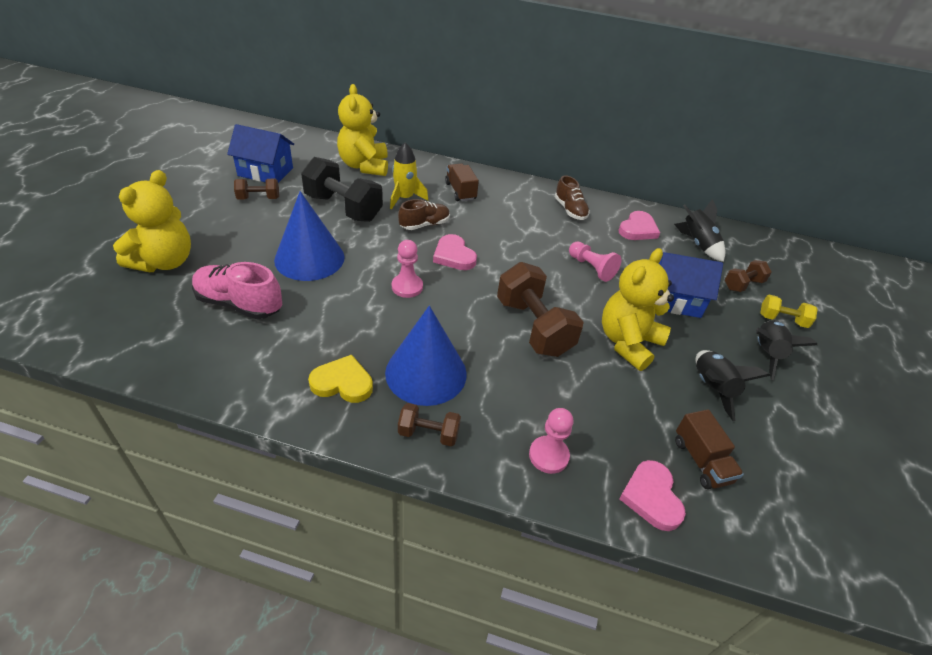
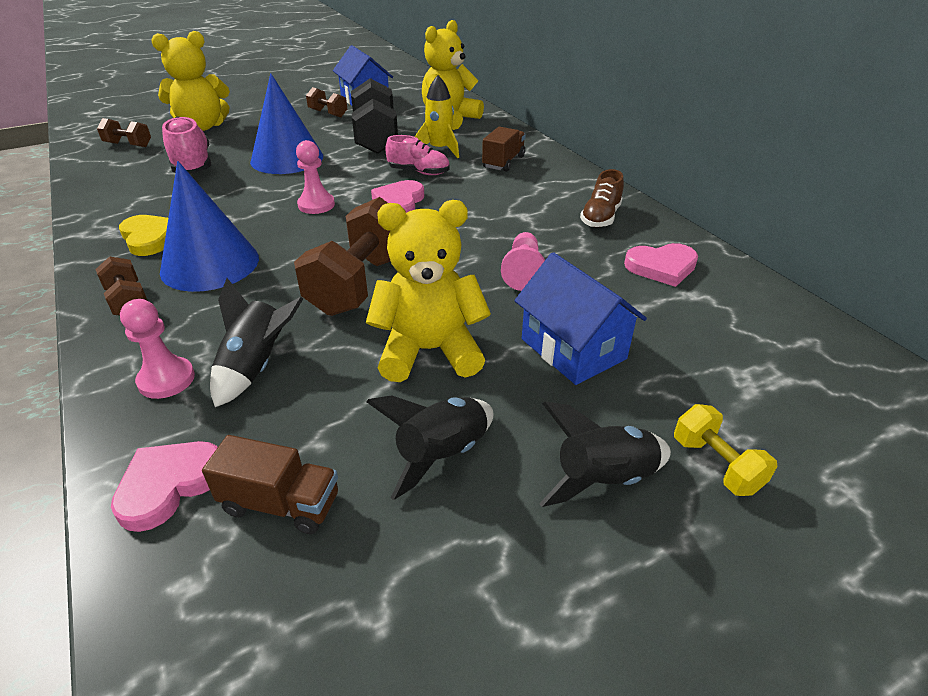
camera: 50 degrees right, 5 degrees down
brown shoe [398,199,450,230] -> pink shoe [385,135,450,175]
black rocket [674,199,726,262] -> black rocket moved to [210,278,303,407]
brown truck [675,409,744,489] -> brown truck turned 105 degrees counterclockwise [202,435,338,534]
brown dumbbell [725,260,772,292] -> brown dumbbell moved to [97,118,151,147]

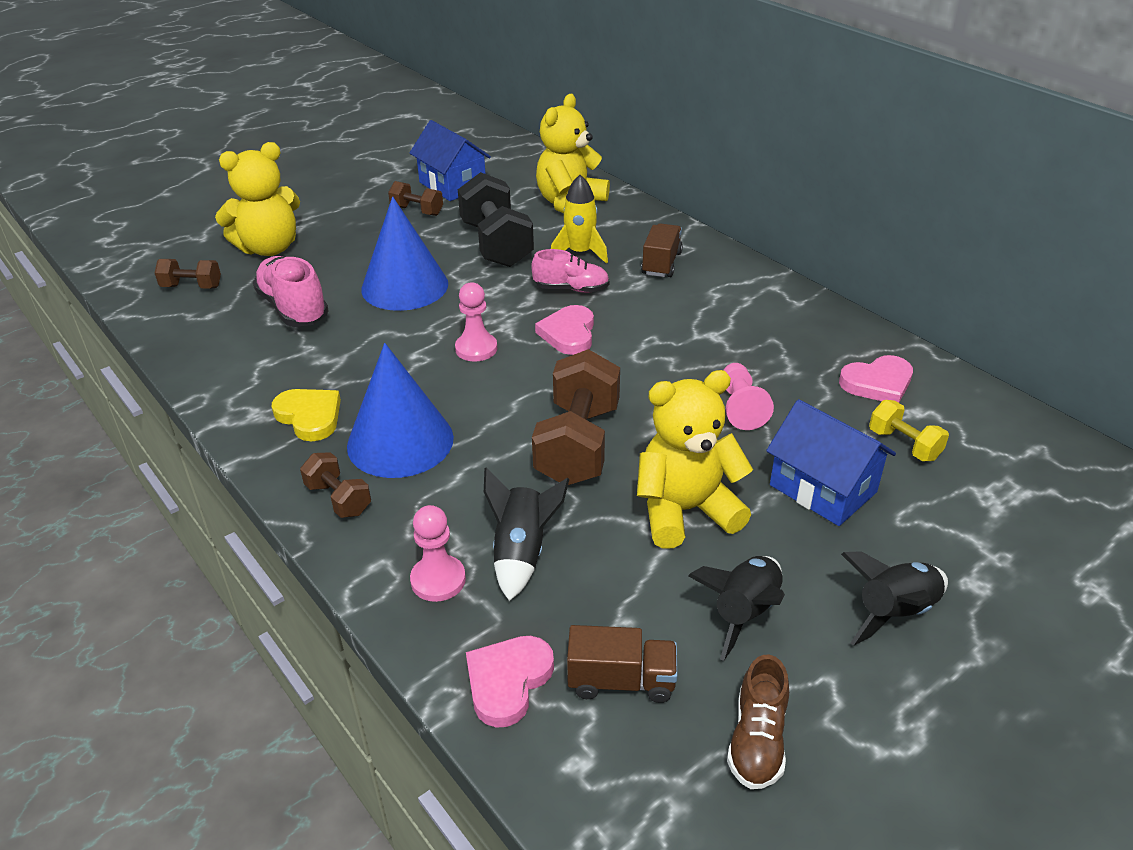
camera: 10 degrees left, 0 degrees up
brown shoe [580,169,624,228] -> brown shoe moved to [727,655,789,789]
yellow dumbbell [674,404,777,496] -> yellow dumbbell moved to [869,400,949,461]

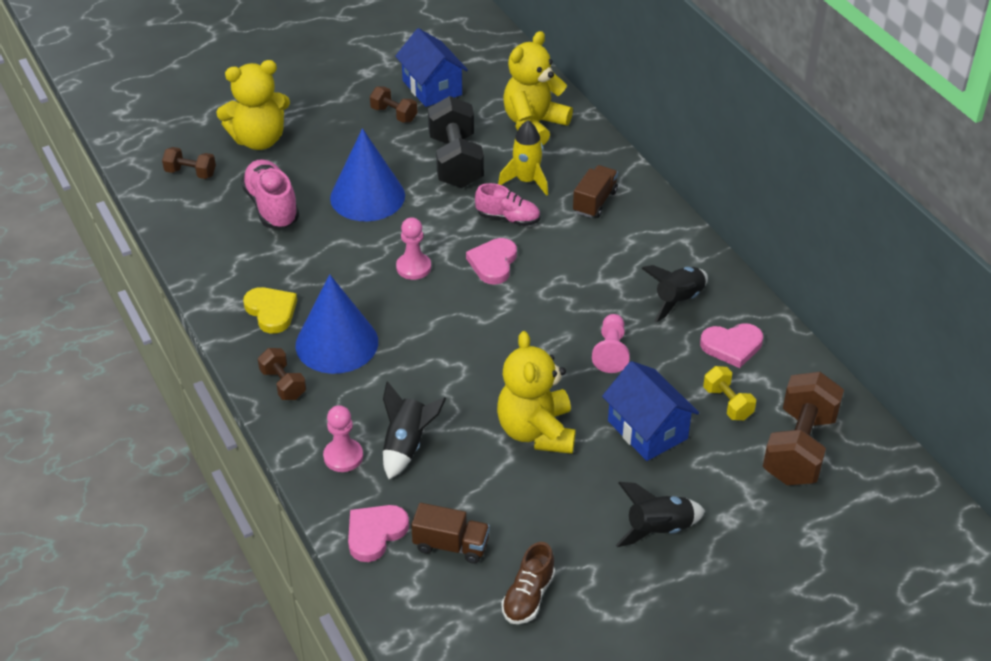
camera: 10 degrees right, 5 degrees up
brown dumbbell [532,349,620,485] -> brown dumbbell moved to [763,372,844,485]
yellow teddy bear [637,370,753,549] -> yellow teddy bear turned 90 degrees counterclockwise [497,331,576,454]
black rocket [688,556,785,661] -> black rocket moved to [641,265,708,323]

